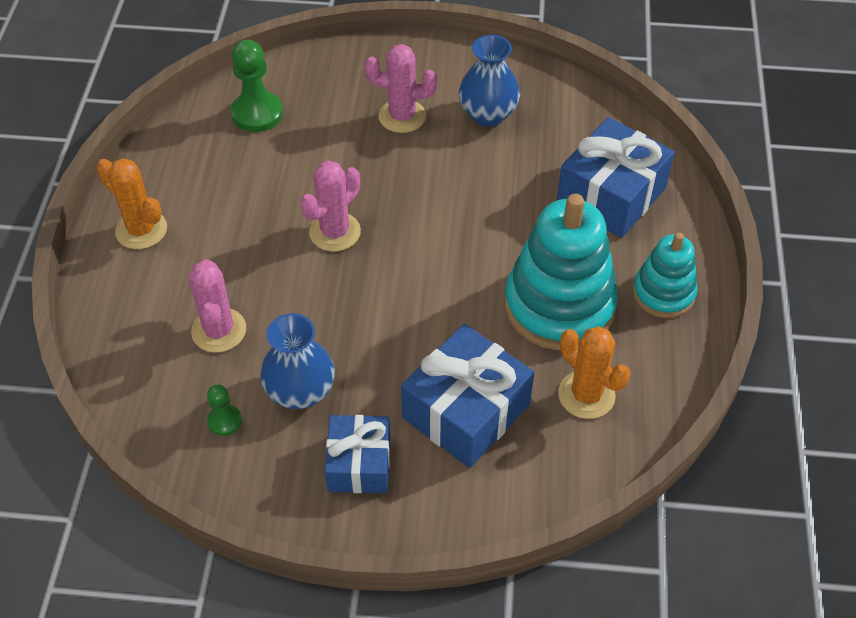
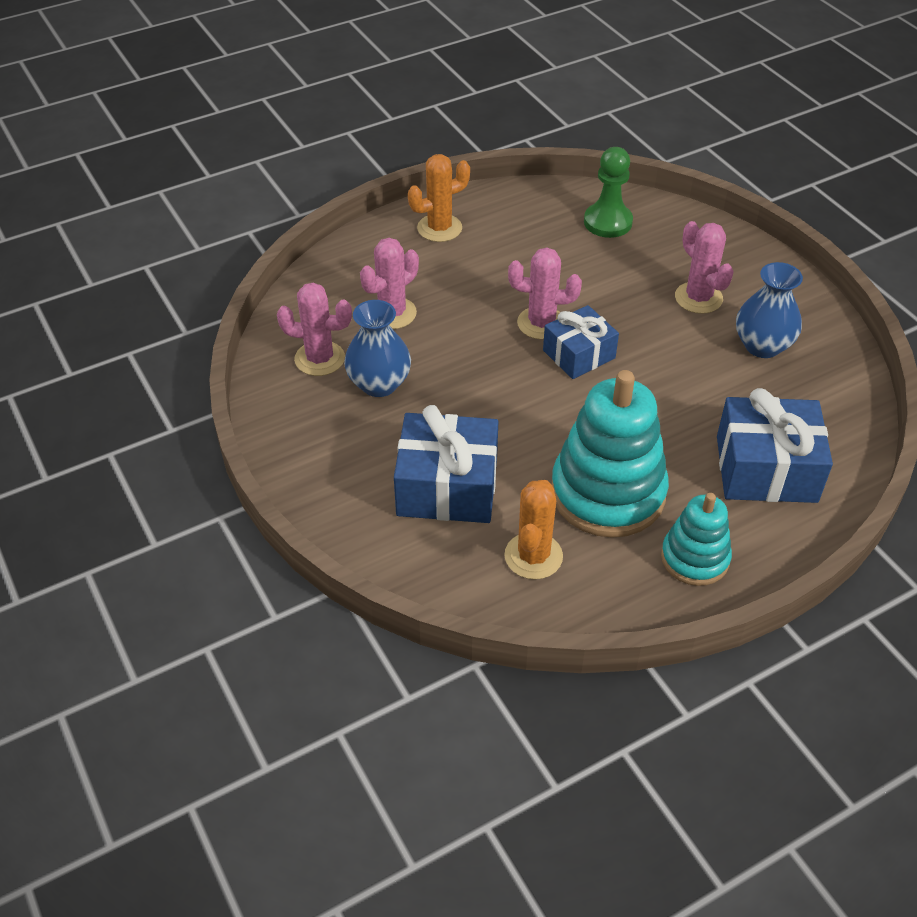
camera: 55 degrees right, 5 degrees down
orange cactus [97,158,167,249] -> orange cactus turned 60 degrees clockwise [408,154,470,242]
green pawn [207,385,242,436] -> pink cactus [277,282,352,376]
blue gift [325,415,390,493] -> blue gift moved to [543,305,619,379]

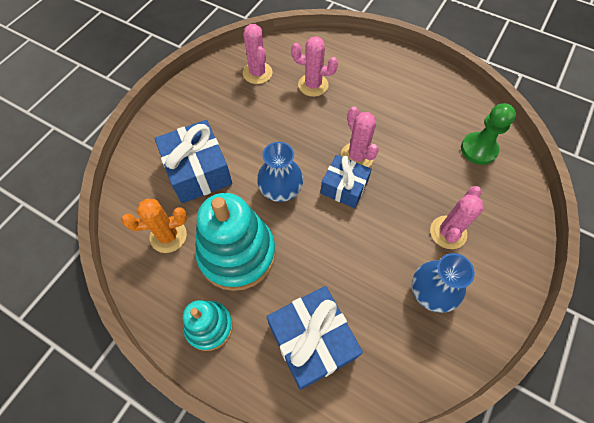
camera: 60 degrees right, 15 degrees up
blue vase [344,300,411,397] -> blue vase moved to [257,142,303,202]
orange cactus [408,154,470,242] -> none

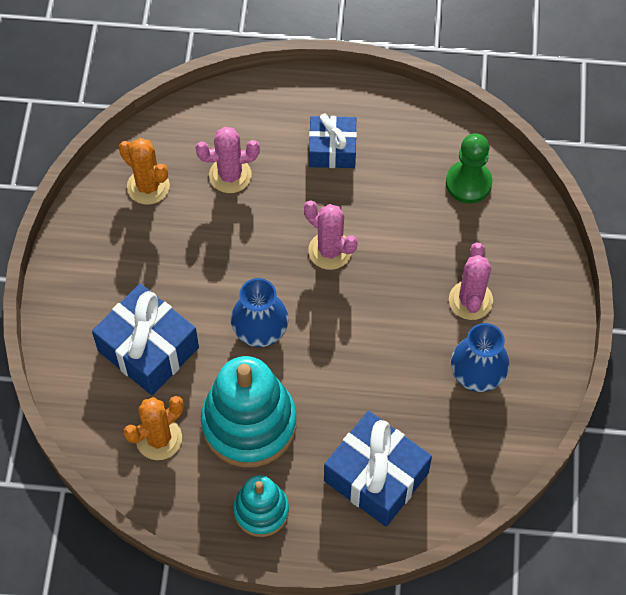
camera: 25 degrees left, 0 degrees up
pink cactus [243,24,272,84] -> orange cactus [119,138,170,205]
blue gift [320,155,372,208] -> blue gift moved to [309,114,357,168]

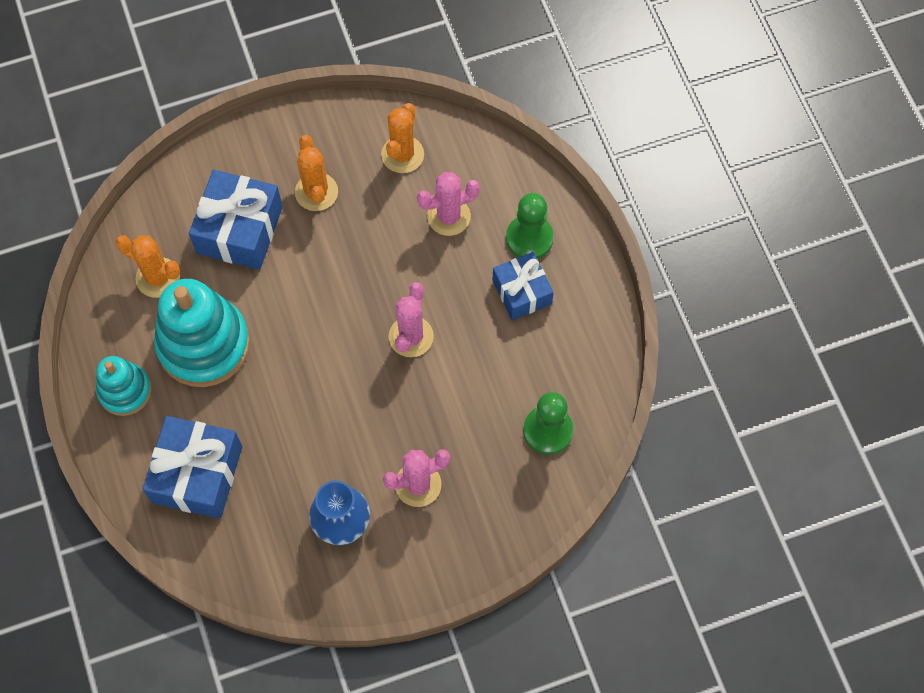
camera: 65 degrees right, 5 degrees up
pink cactus [195,127,260,193] -> pink cactus turned 75 degrees counterclockwise [417,172,480,236]
blue vase [231,278,289,347] -> none
none -> orange cactus [295,135,338,211]
none -> green pawn [506,193,554,259]

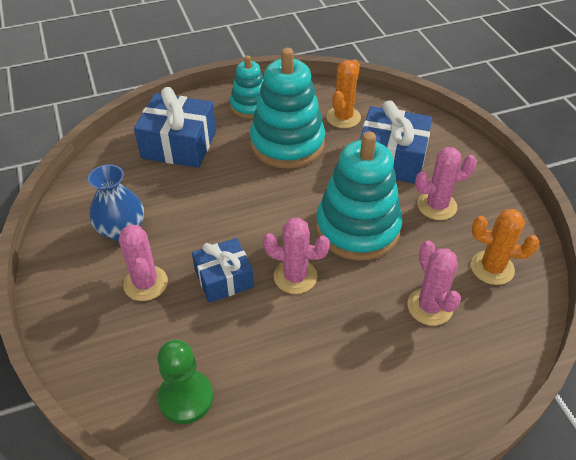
camera: 90 degrees right, 20 degrees down
orange cactus [295,135,338,211] -> pink cactus [415,147,477,220]
blue gift [493,252,554,320] -> blue gift moved to [192,238,254,303]
green pawn [506,193,554,259] -> none
none -> turquoise stacking toy [316,131,402,261]

